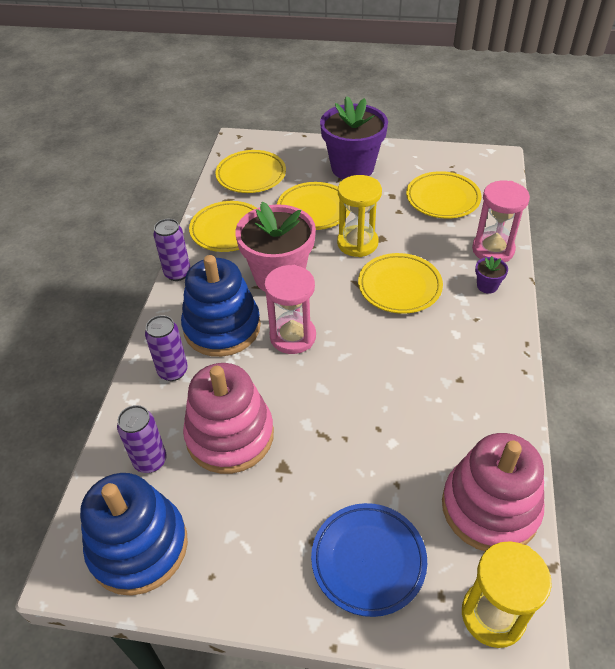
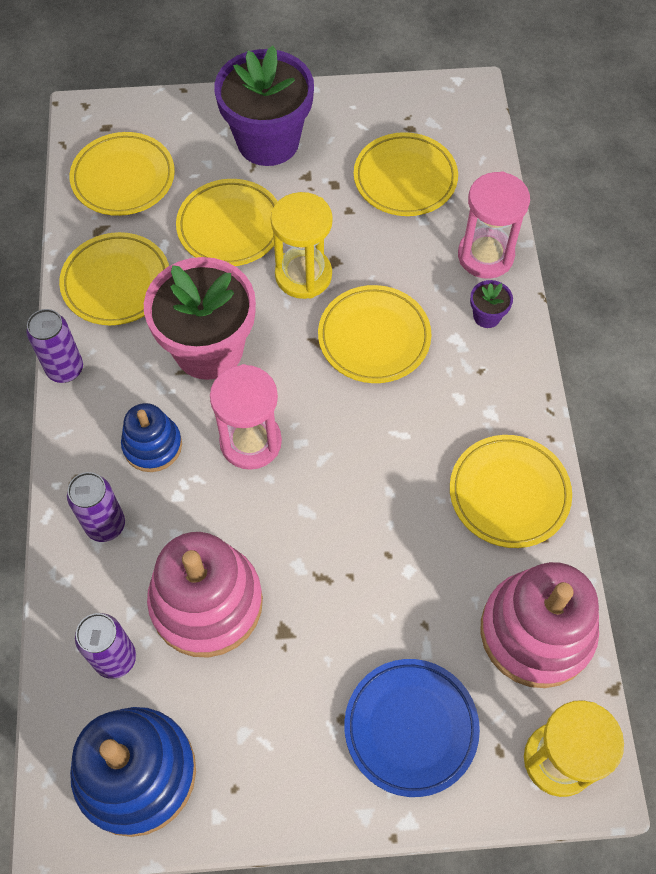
camera: 15 degrees left, 15 degrees up
blue stacking toy [181,255,261,357] -> blue stacking toy [121,403,182,472], size x0.57
none -> yellow plate [450,435,572,548]

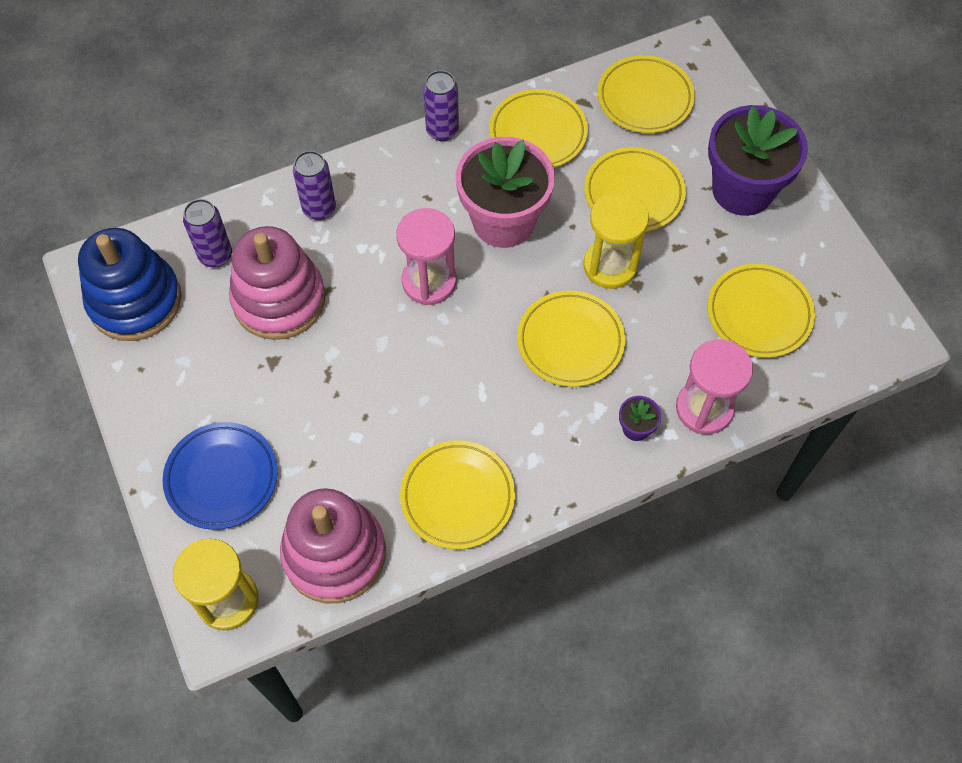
camera: 70 degrees right, 0 degrees up
blue stacking toy [121,403,182,472] -> none

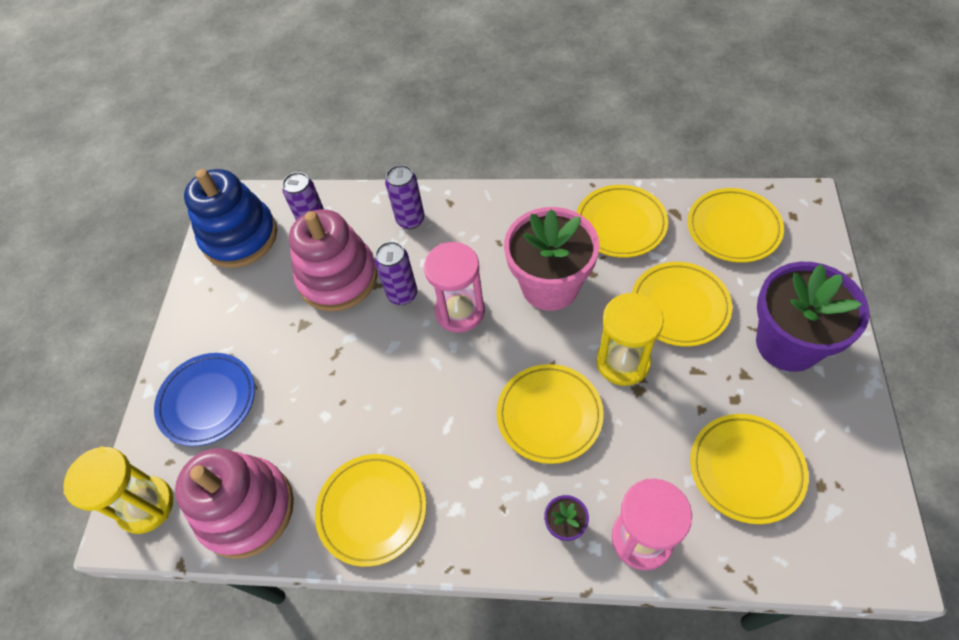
camera: 35 degrees right, 5 degrees down
purple can [423,70,459,141] -> purple can moved to [375,242,417,305]

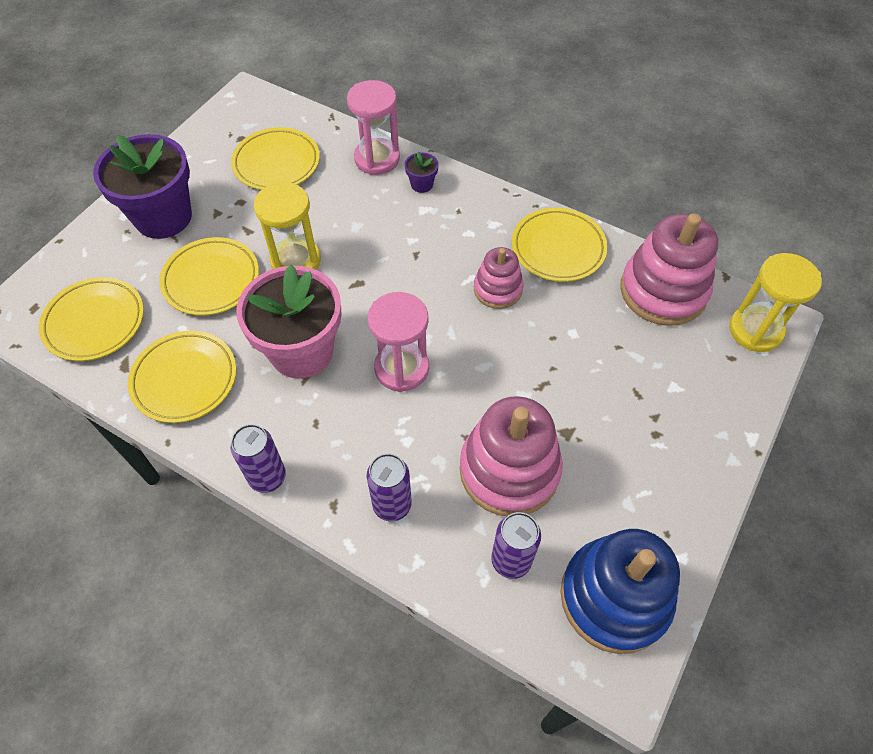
camera: 160 degrees left, 0 degrees up
blue plate [154,353,255,446] -> none
purple can [375,242,417,305] -> purple can moved to [231,424,286,493]
yellow plate [497,364,603,464] -> none
none -> pink stacking toy [474,247,524,309]

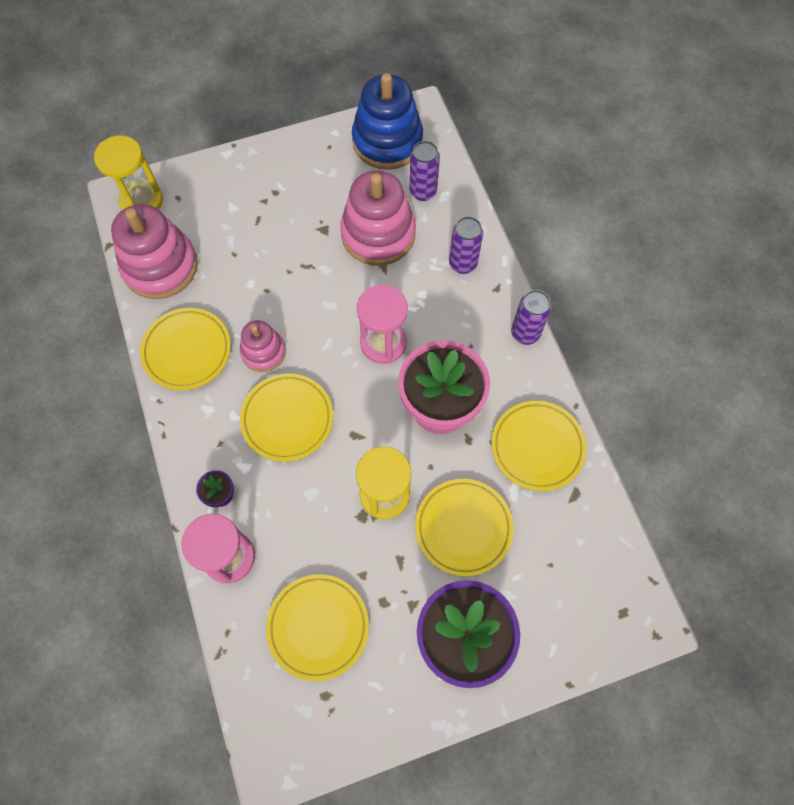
camera: 140 degrees left, 10 degrees up
yellow plate [39,277,144,361] -> yellow plate moved to [240,373,333,462]

